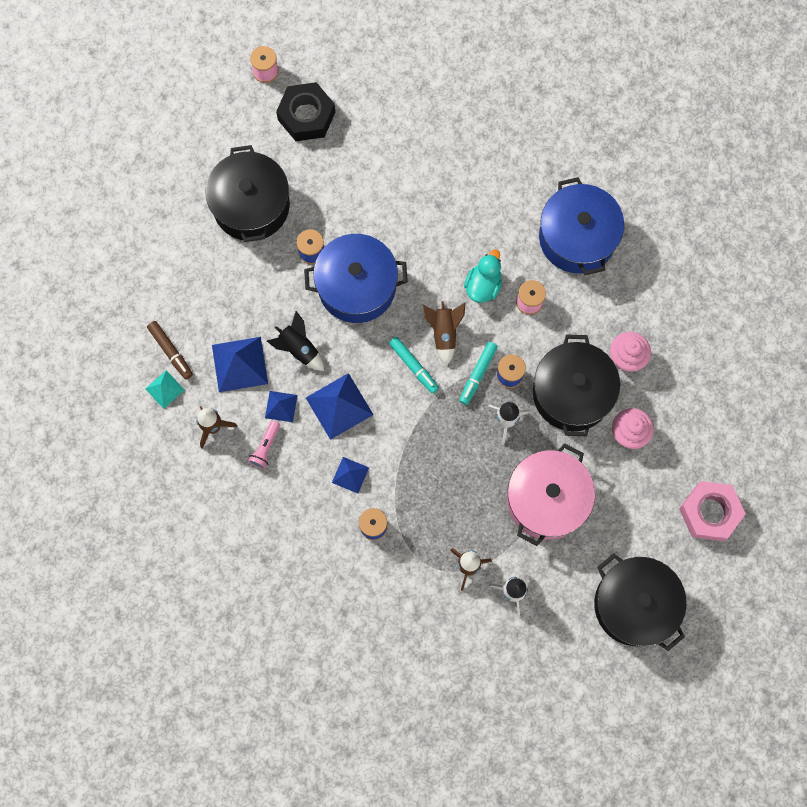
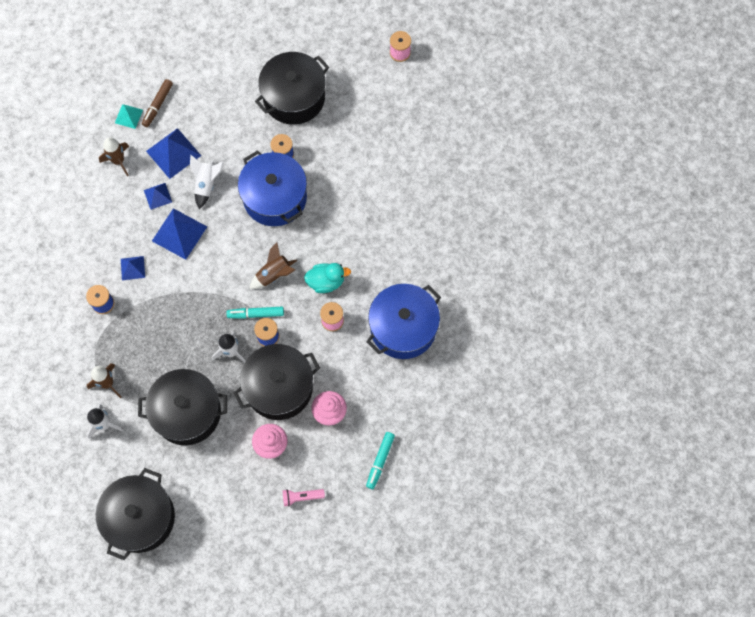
camera: 60 degrees right, 5 degrees down
pink flashlight [248,420,280,469] -> pink flashlight moved to [283,489,325,507]
black rocket [267,311,324,371] -> white rocket [190,155,224,209]
black nut [276,82,335,141] -> none
turquoise marker [389,337,439,394] -> turquoise marker moved to [366,432,395,489]
pink pot [507,443,595,546] -> black pot [138,369,227,445]
pink nut [679,481,746,541] -> none

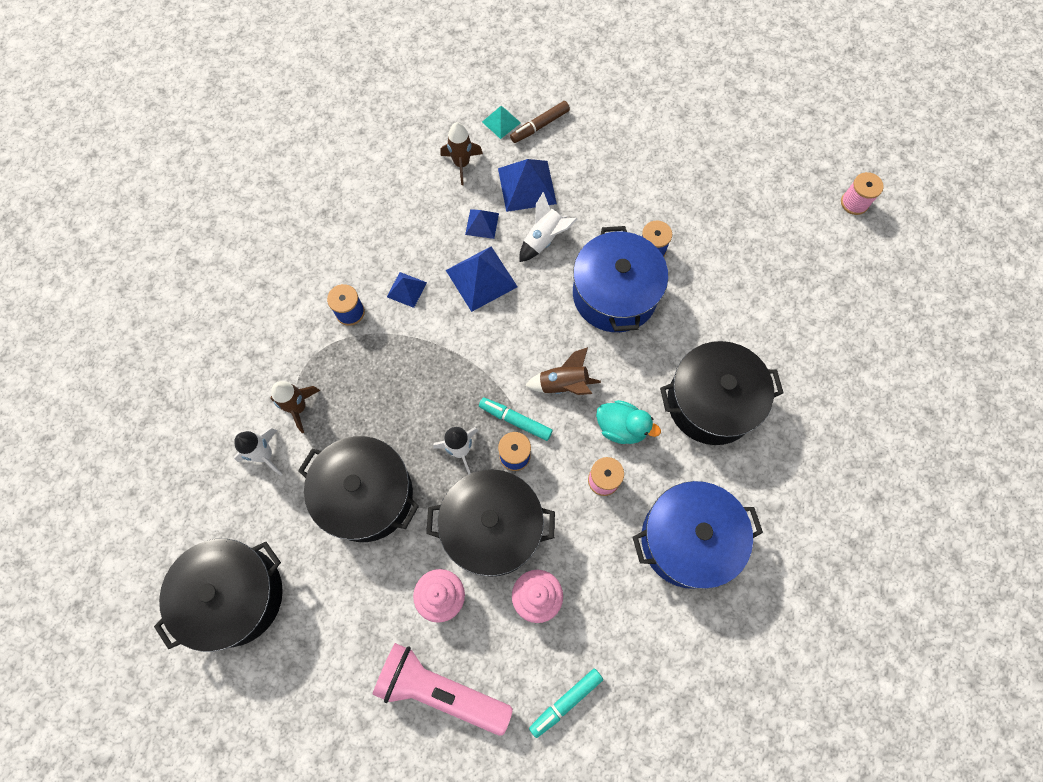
camera: 30 degrees right, 0 degrees up
black pot [255,52,329,125] -> black pot moved to [660,341,783,445]
pink flashlight [283,489,325,507] -> pink flashlight [372,643,513,736], size x2.20

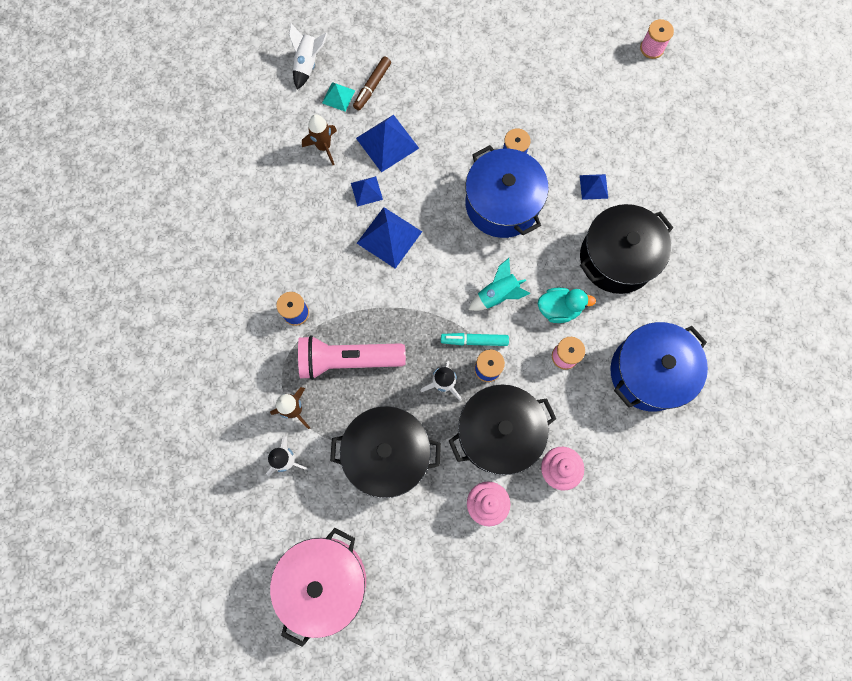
camera: 25 degrees left, 5 degrees up
black pot [154,539,283,652] -> pink pot [270,528,366,647]
pink flashlight [372,643,513,736] -> pink flashlight moved to [298,336,406,380]
blue pyramid [387,272,427,308] -> blue pyramid moved to [580,174,608,200]
white rocket [519,192,577,262] -> white rocket moved to [289,23,328,90]
brown rocket [525,347,601,395] -> turquoise rocket [469,258,531,311]
turquoise marker [529,668,603,738] -> none

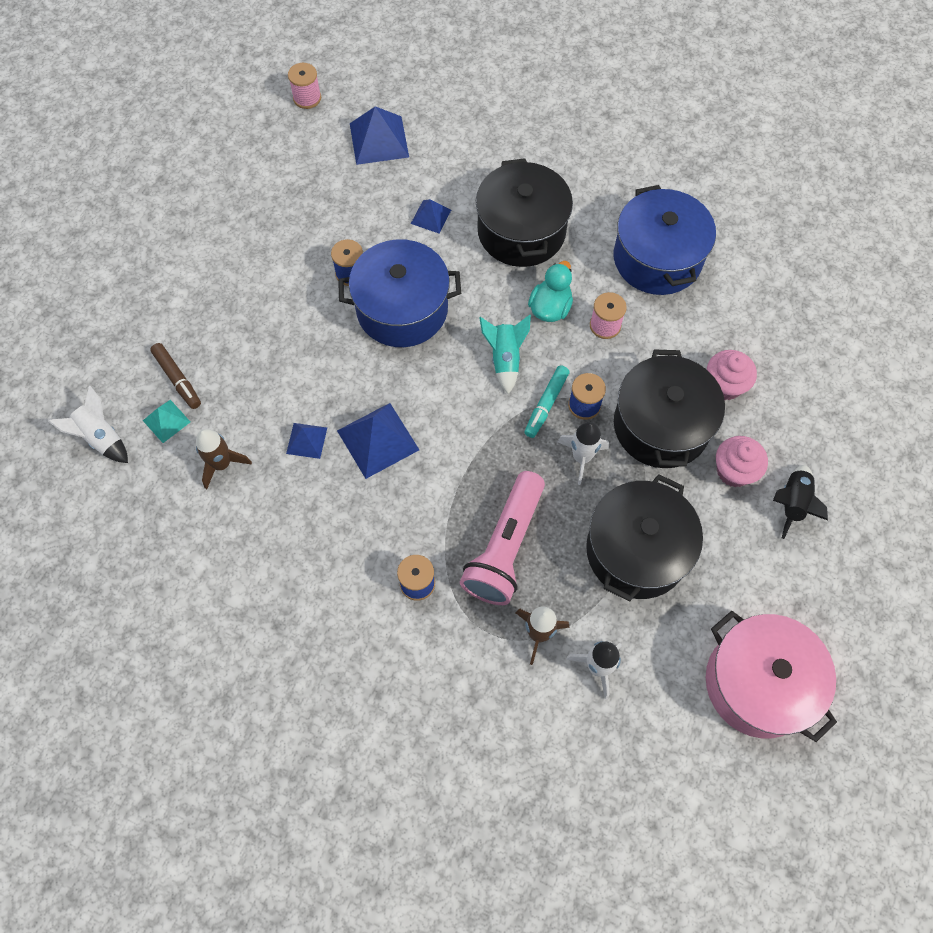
camera: 65 degrees left, 10 degrees down
blue pyramid [356,115,419,172] -> blue pyramid moved to [350,106,409,165]
none -> black rocket [773,465,828,539]

